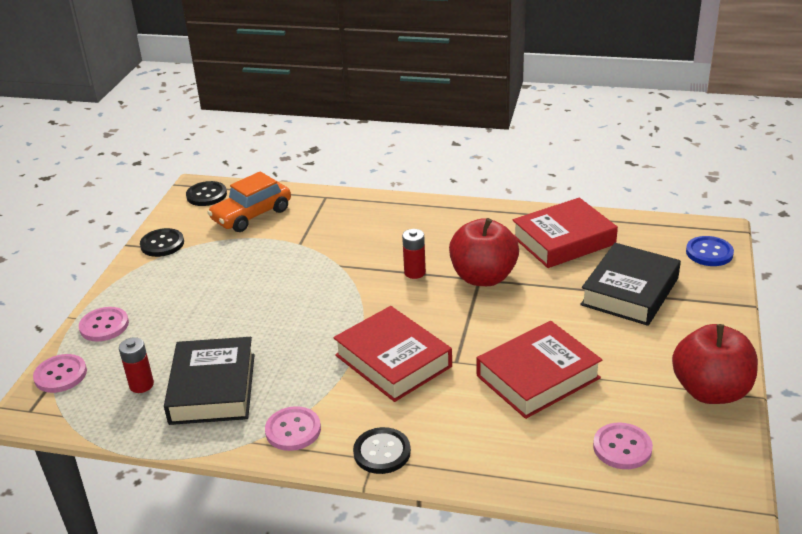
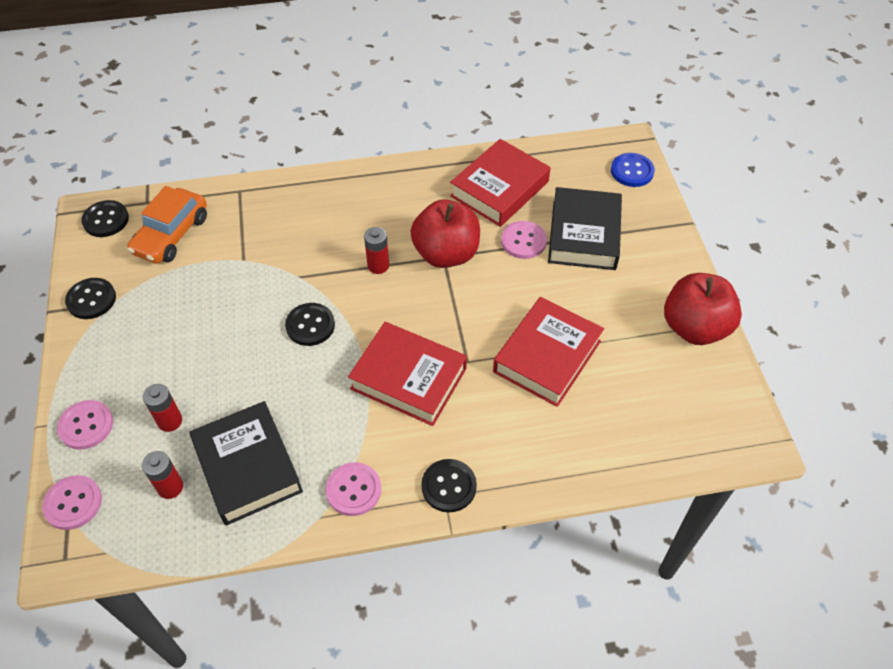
camera: 25 degrees left, 20 degrees up
pink button [593,423,653,469] -> pink button moved to [501,221,547,259]
none -> red battery [143,384,182,432]
none -> black button [285,303,335,346]

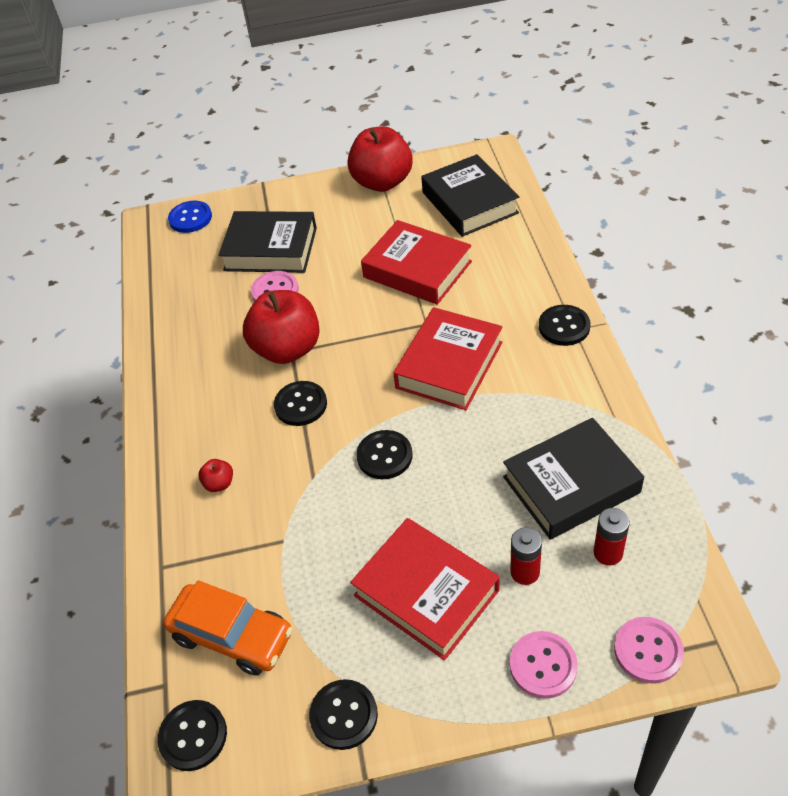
camera: 85 degrees left, 5 degrees down
pink button [326,462,381,516] -> none
red battery [364,227,389,274] -> black button [274,381,327,426]
red book [450,139,550,227] -> red book moved to [350,518,499,660]
none -> red apple [199,459,233,492]
none -> black book [421,154,519,237]

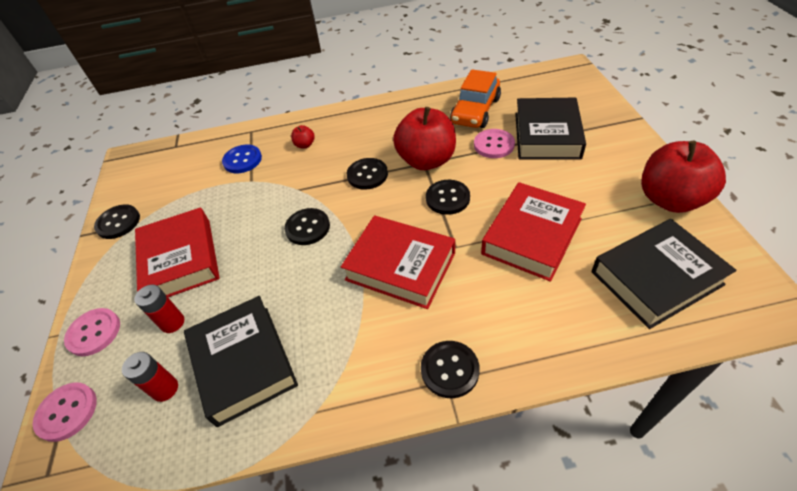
camera: 90 degrees right, 0 degrees up
black button [158,700,227,771] -> black button moved to [426,180,470,215]
orange car [163,580,293,676] -> orange car moved to [450,69,501,128]
blue button [168,201,212,233] -> blue button moved to [222,145,262,173]
red book [350,518,499,660] -> red book turned 60 degrees counterclockwise [135,208,220,297]

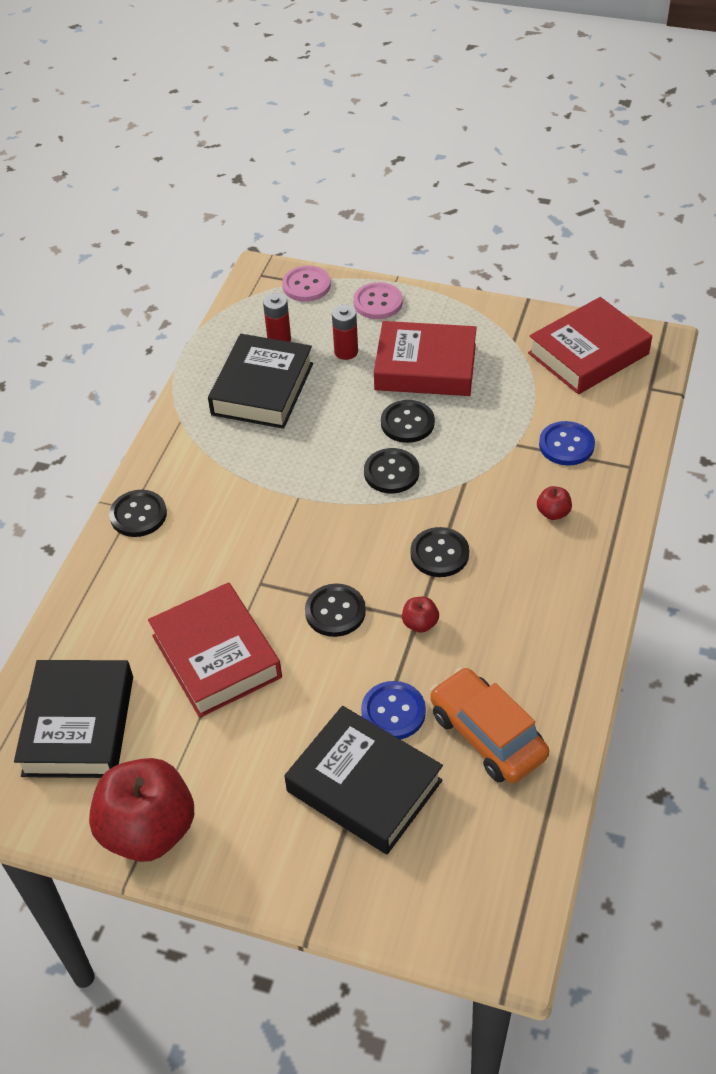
camera: 115 degrees right, 0 degrees up
black button [94,204,140,239] -> black button moved to [381,400,435,443]
black book [184,296,298,427] -> black book turned 75 degrees counterclockwise [208,334,313,429]
red book [341,215,455,309] -> red book moved to [528,297,652,394]
red apple [393,107,456,170] -> red apple [402,597,439,633], size x0.41
pink button [474,129,515,158] -> blue button [361,681,426,740]

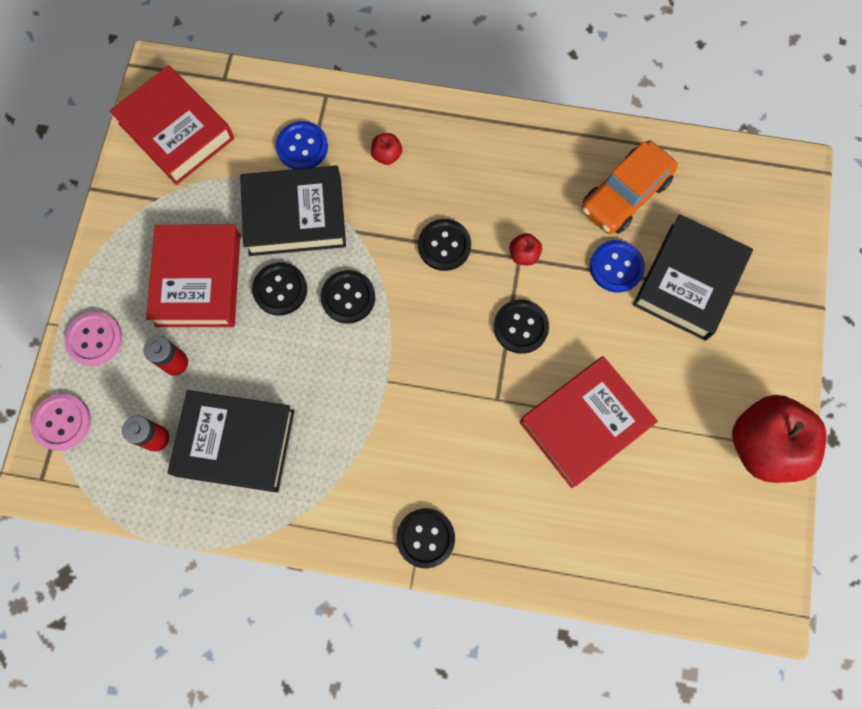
camera: 100 degrees left, 25 degrees up
black book [14,660,133,778] -> black book moved to [240,166,346,256]

